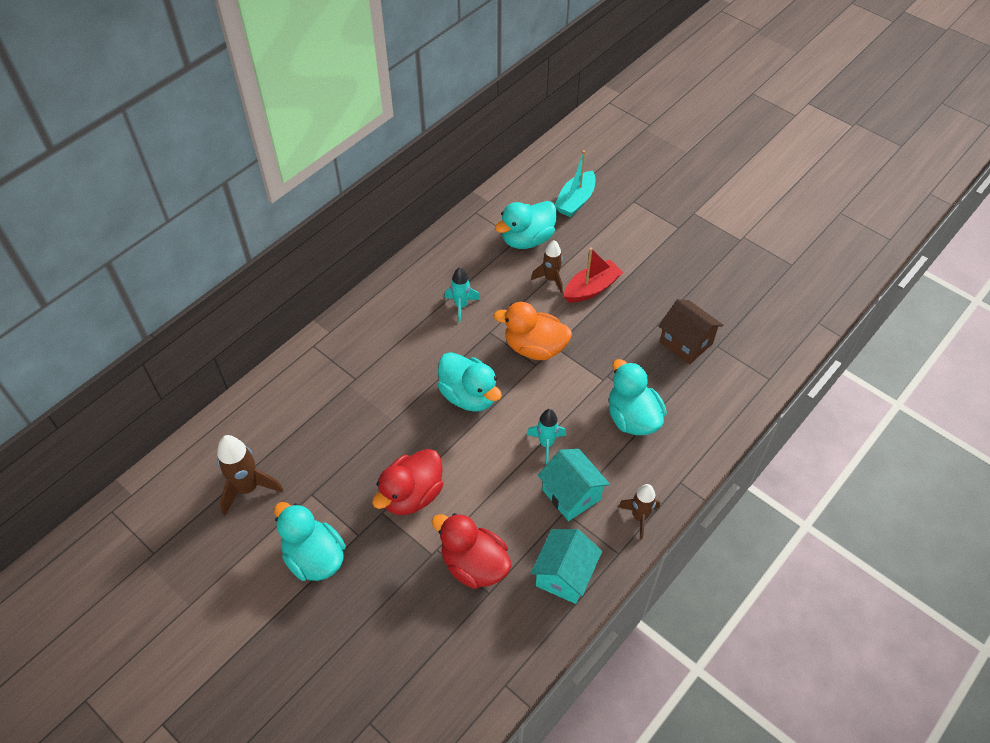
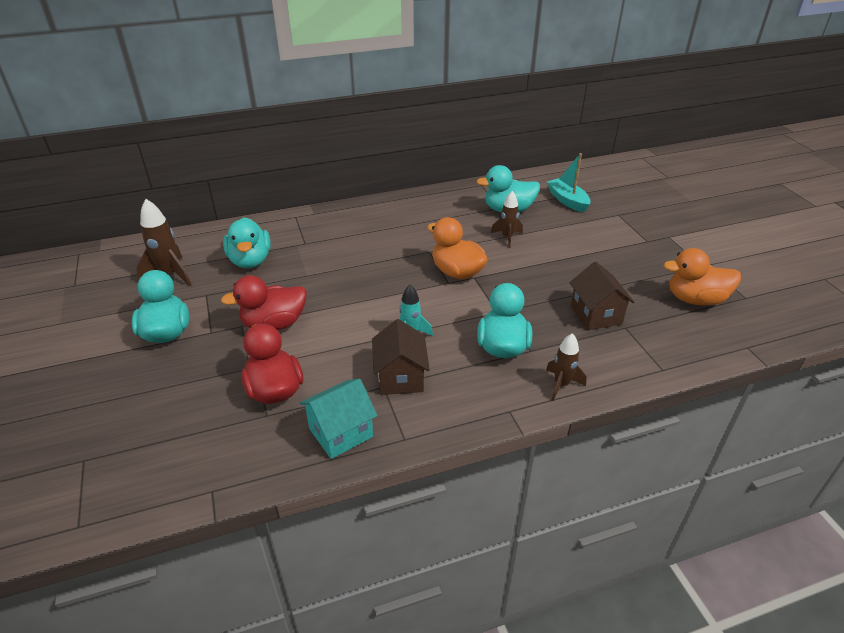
camera: 30 degrees right, 15 degrees down
turquoise duck [438,352,502,412] -> turquoise duck moved to [223,217,271,268]
turquoise rocket [444,267,480,322] -> none
turquoise house [538,449,610,521] -> brown house [372,319,430,395]
turquoise boat [555,150,596,217] -> turquoise boat turned 90 degrees clockwise [547,153,591,212]
red boat [564,248,623,303] -> none
brown rocket [618,484,660,539] -> brown rocket moved to [546,333,586,401]
none -> orange duck [663,248,741,306]

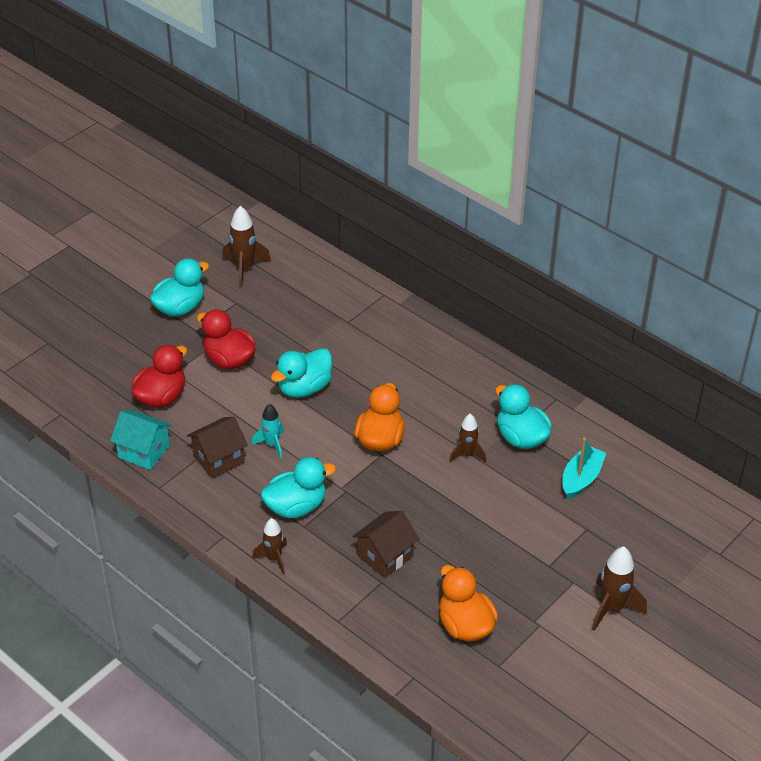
camera: 60 degrees right, 5 degrees up
turquoise duck [223,217,271,268] -> turquoise duck moved to [271,348,332,398]
none -> brown rocket [592,546,647,631]

